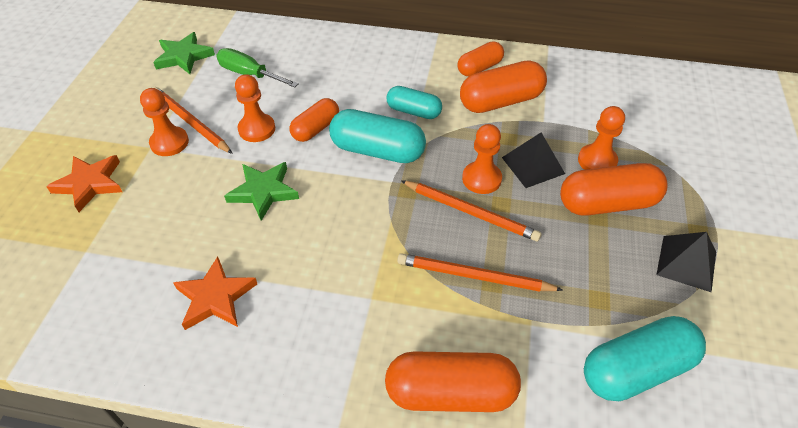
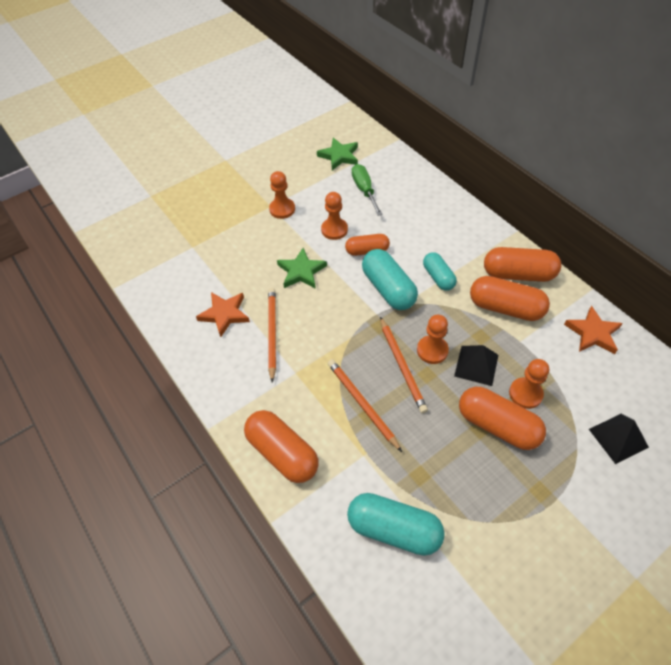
camera: 45 degrees right, 5 degrees up
orange star [46,155,122,212] -> orange star moved to [564,306,623,354]
orange pencil [153,87,233,154] -> orange pencil moved to [268,288,276,383]
orange capsule [458,41,504,76] -> orange capsule [484,247,561,282], size x1.60
black pyramid [656,232,716,292] -> black pyramid moved to [589,414,649,464]

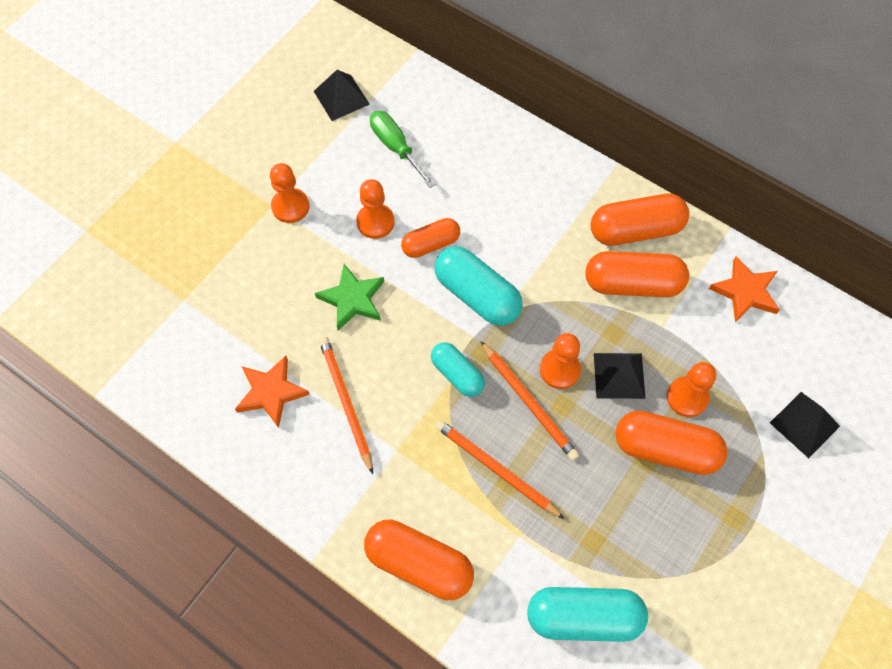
camera: 20 degrees left, 10 degrees up
green star [317,138,358,170] -> black pyramid [314,70,370,121]
turquoise capsule [423,252,457,291] -> turquoise capsule moved to [431,342,485,397]

